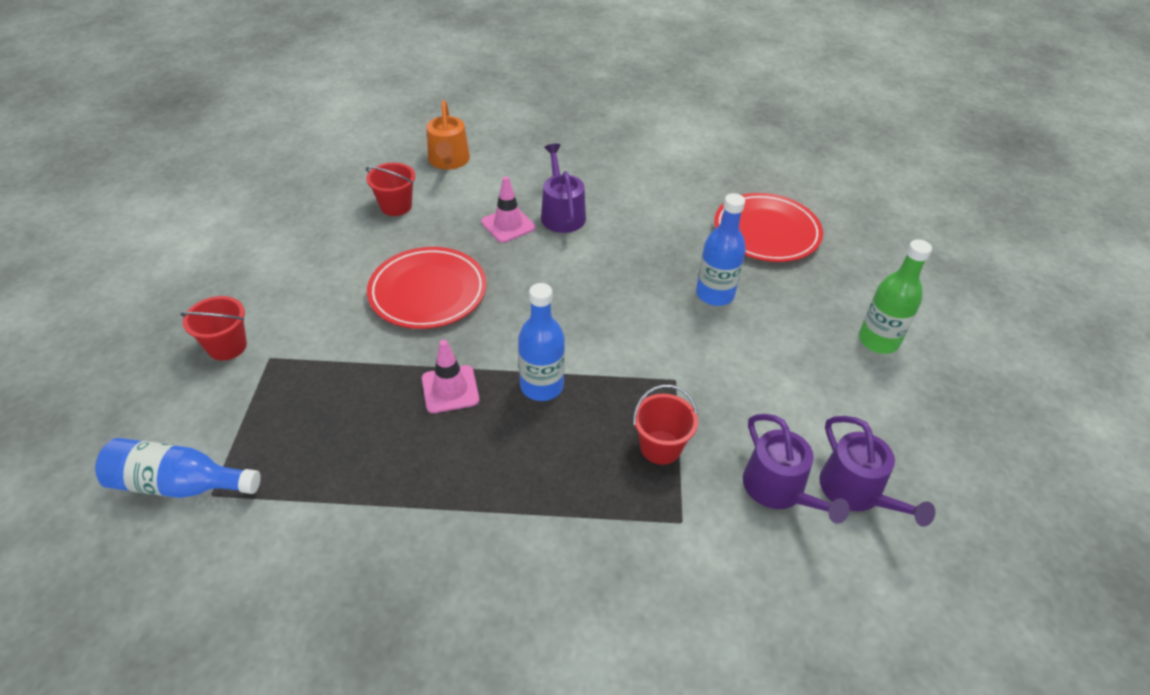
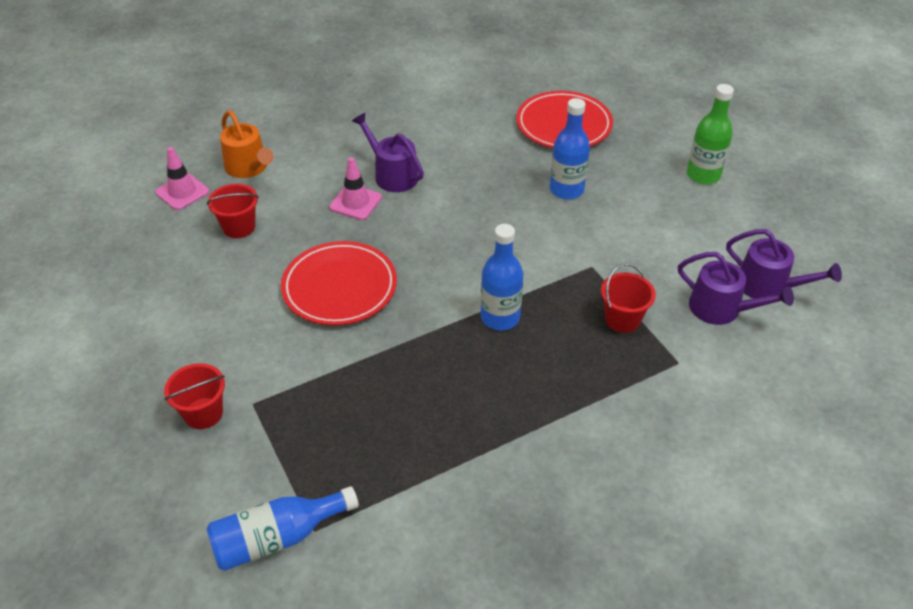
camera: 30 degrees left, 0 degrees up
pink traffic cone [422,340,479,413] -> pink traffic cone moved to [155,147,209,210]

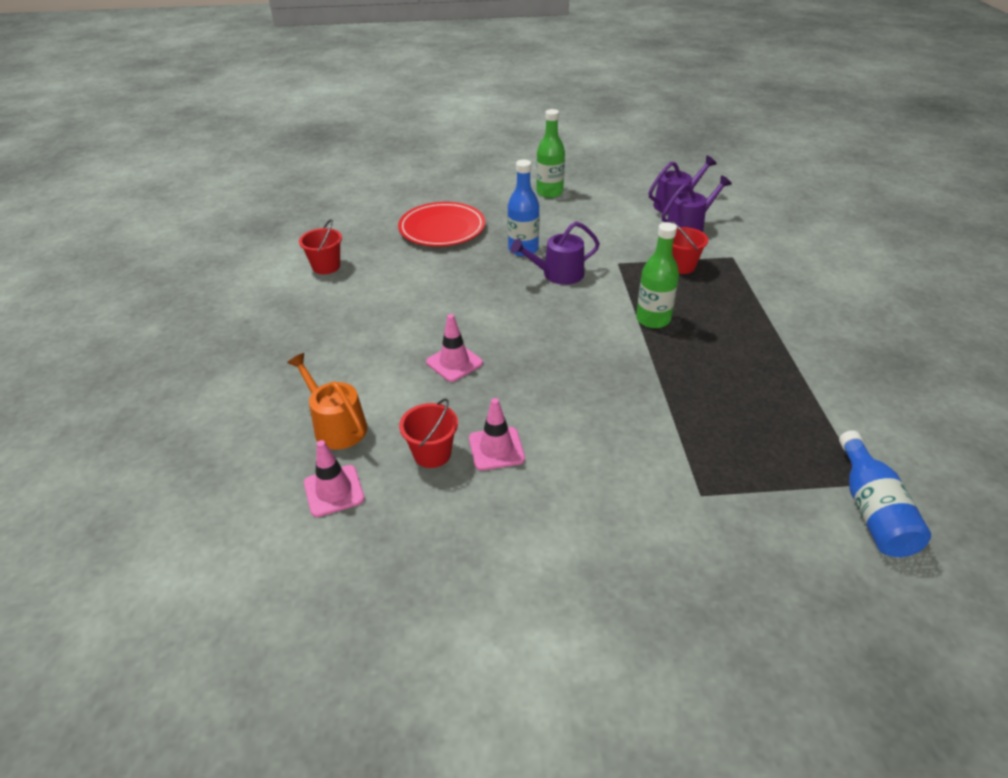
camera: 65 degrees left, 5 degrees down
red bucket [164,363,225,429] -> red bucket moved to [299,219,342,274]
orange watering can [220,110,274,178] -> orange watering can turned 120 degrees counterclockwise [287,353,367,450]
red plate [281,241,397,325] -> none
purple watering can [352,113,424,192] -> purple watering can moved to [511,221,600,285]
blue bottle [481,224,523,330] -> green bottle [636,222,679,328]
none -> pink traffic cone [469,398,525,470]

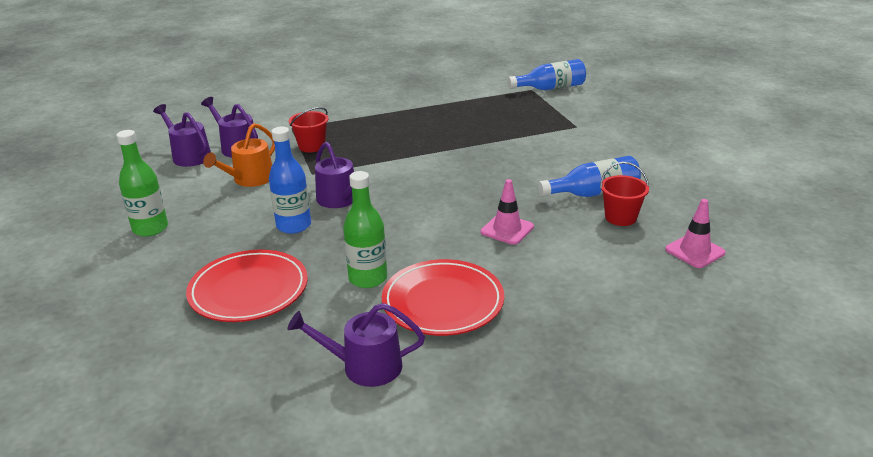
camera: 105 degrees left, 10 degrees down
orange watering can [287,353,367,450] -> orange watering can moved to [203,123,275,187]
red bucket [299,219,342,274] -> purple watering can [287,303,425,387]
pink traffic cone [469,398,525,470] -> blue bottle [538,156,641,197]
green bottle [636,222,679,328] -> green bottle moved to [343,171,387,288]
none -> red plate [382,259,504,336]

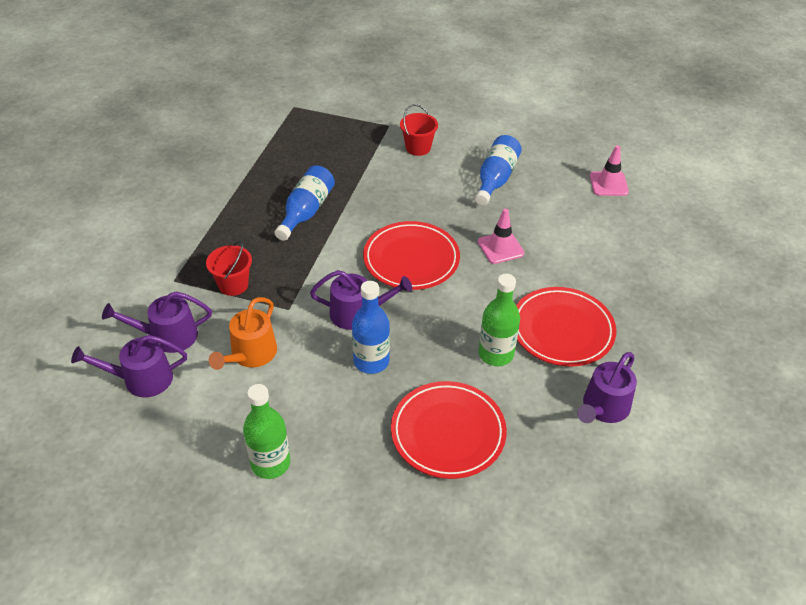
camera: 55 degrees left, 15 degrees up
orange watering can [203,123,275,187] -> orange watering can turned 45 degrees clockwise [209,297,277,370]
blue bottle [507,59,586,90] -> blue bottle moved to [275,165,335,241]
red bucket [600,162,649,226] -> red bucket moved to [400,104,438,156]
none -> red plate [363,221,460,290]

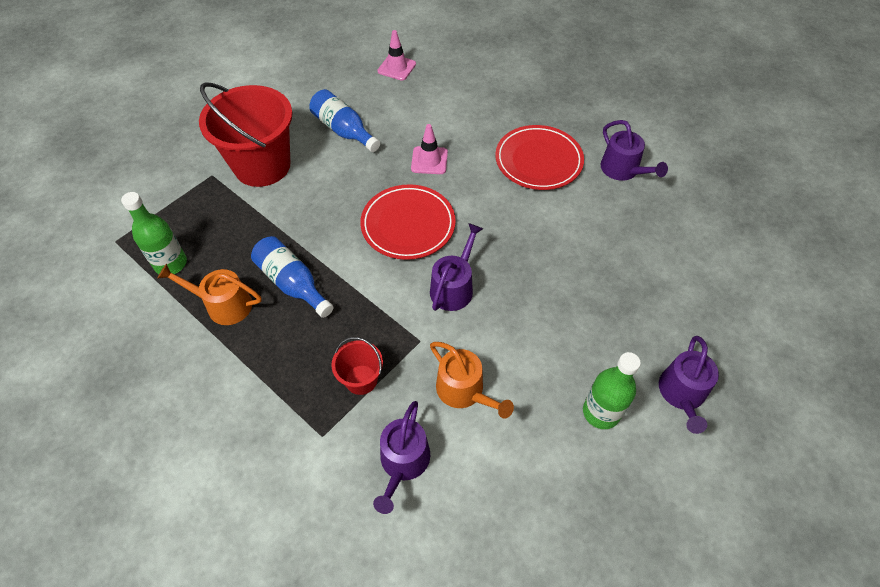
camera: 65 degrees left, 10 degrees up
purple watering can [71,335,187,397] -> purple watering can moved to [659,336,719,434]
blue bottle [352,281,390,374] -> none
red plate [391,381,507,479] -> none
red bucket [400,104,438,156] -> red bucket [199,82,293,187], size x2.15
green bottle [479,274,520,366] -> green bottle moved to [121,192,187,274]
none -> orange watering can [158,264,262,325]

